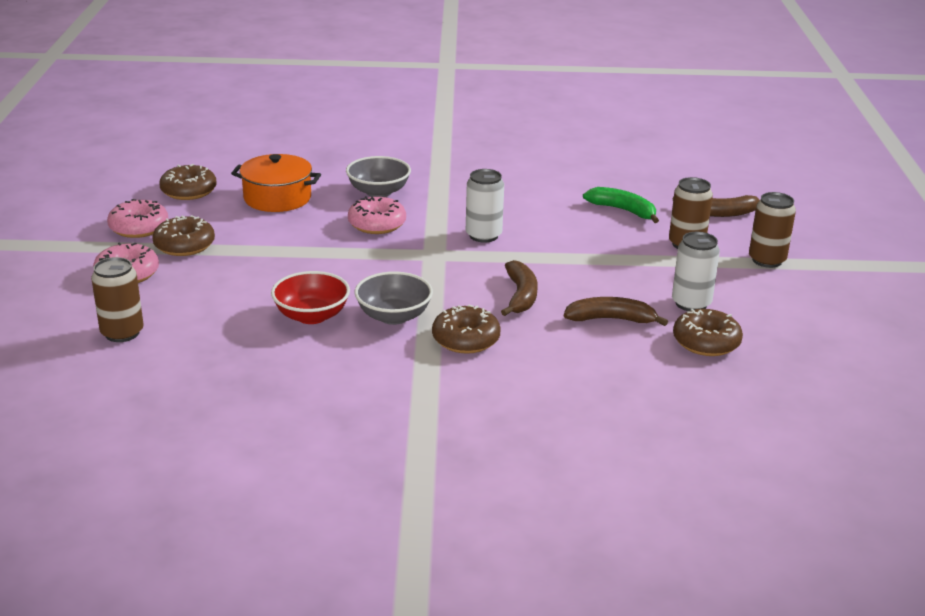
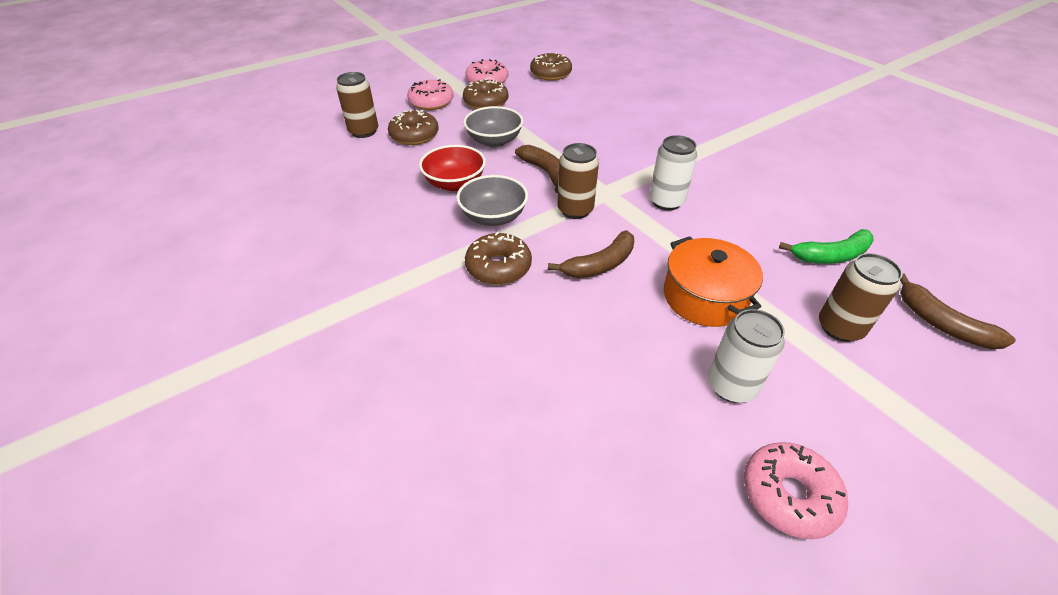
camera: 55 degrees right, 15 degrees up
orange pot [231,154,321,212] -> orange pot moved to [664,236,763,327]
grey bowl [346,156,411,197] -> grey bowl moved to [463,106,524,147]
pink donut [348,196,406,234] -> pink donut moved to [744,442,848,539]
brown banana [564,297,668,326] -> brown banana moved to [515,145,559,193]
green banana [583,187,659,223] -> green banana turned 75 degrees clockwise [779,229,874,264]
brown donut [673,309,743,356] -> brown donut moved to [388,110,439,145]
brown can [749,192,796,268] -> brown can moved to [557,143,599,219]

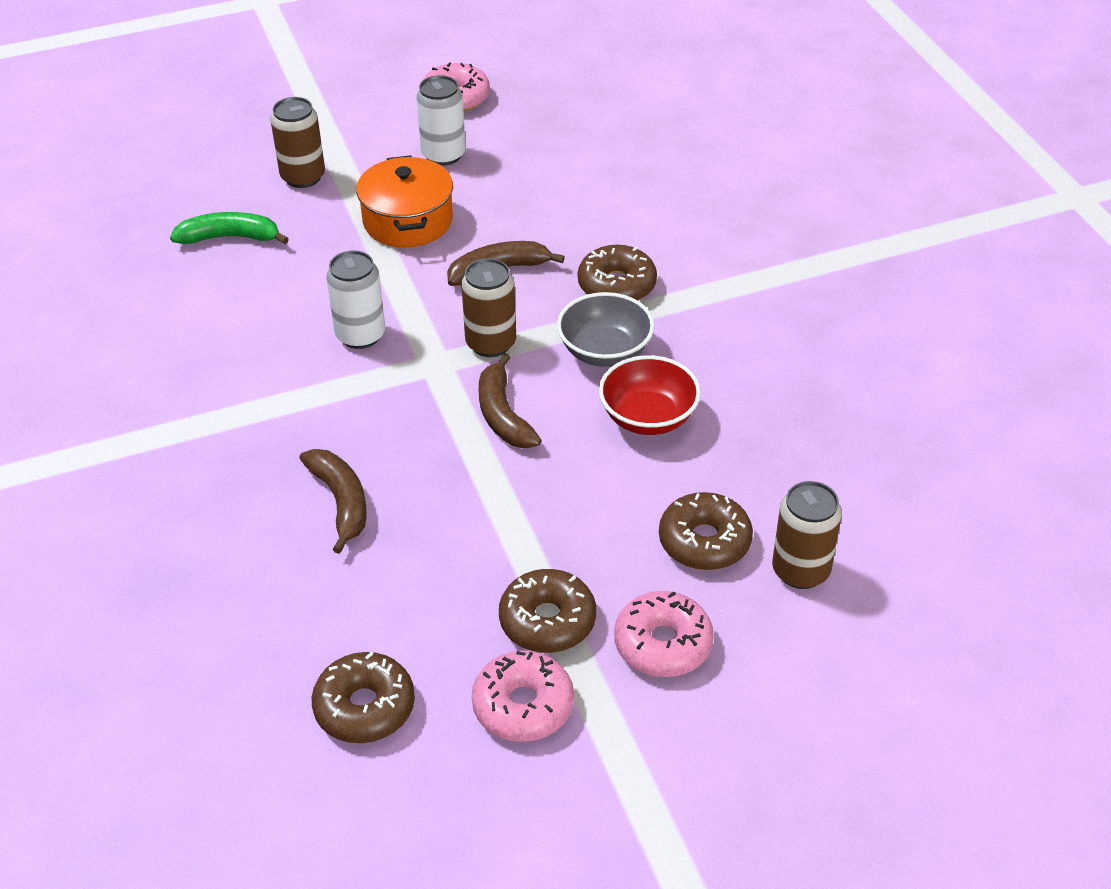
camera: 165 degrees left, 0 degrees up
grey bowl [463,106,524,147] -> none
brown banana [900,273,1016,349] -> brown banana moved to [299,449,367,554]

